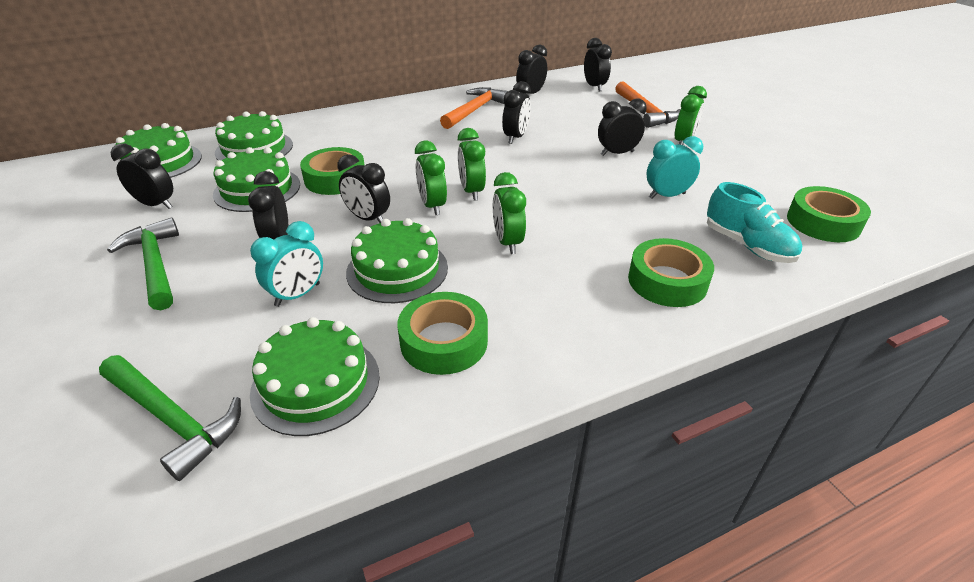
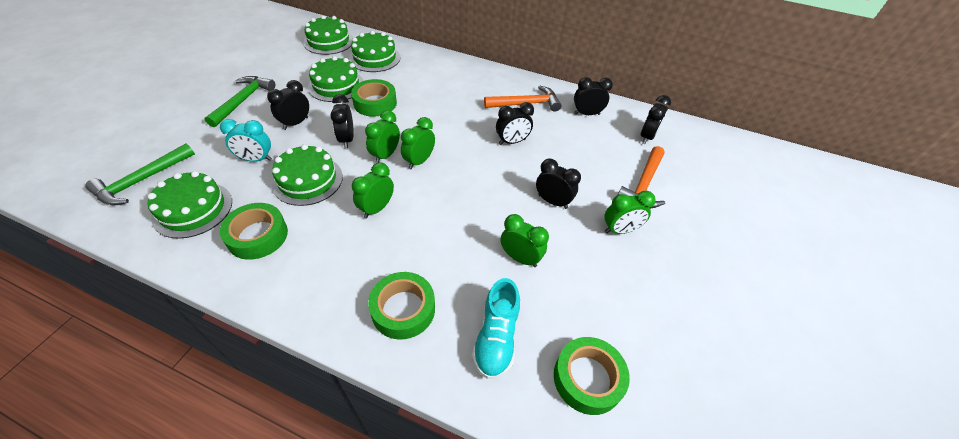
camera: 45 degrees right, 10 degrees up
green hammer [99,355,241,481] -> green hammer turned 45 degrees clockwise [85,143,195,205]
black clock [111,143,173,209] -> none
turquoise clock [646,136,703,199] -> green clock [500,214,549,267]

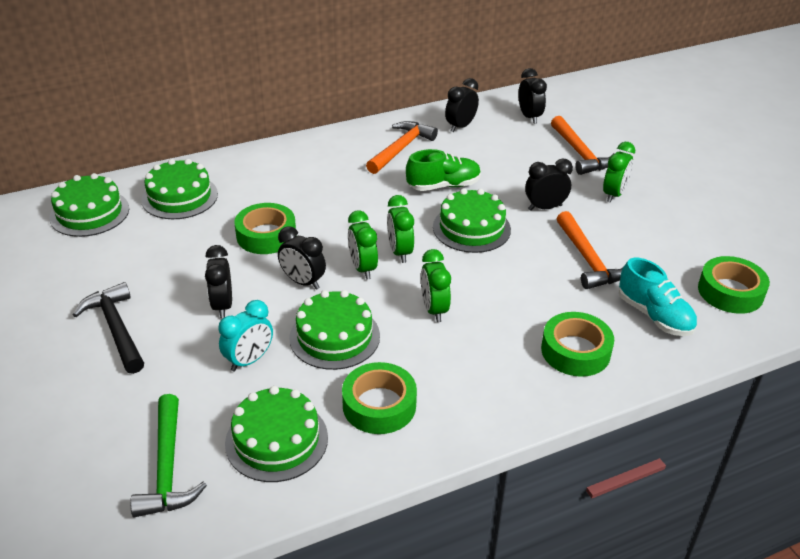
camera: 45 degrees left, 10 degrees down
green hammer [205,76,275,127] -> black hammer [73,282,144,374]
green cake [308,56,364,102] -> green cake moved to [433,188,511,253]
black clock [496,102,534,145] -> green shoe [406,149,481,191]
green clock [500,214,549,267] -> orange hammer [557,211,624,289]

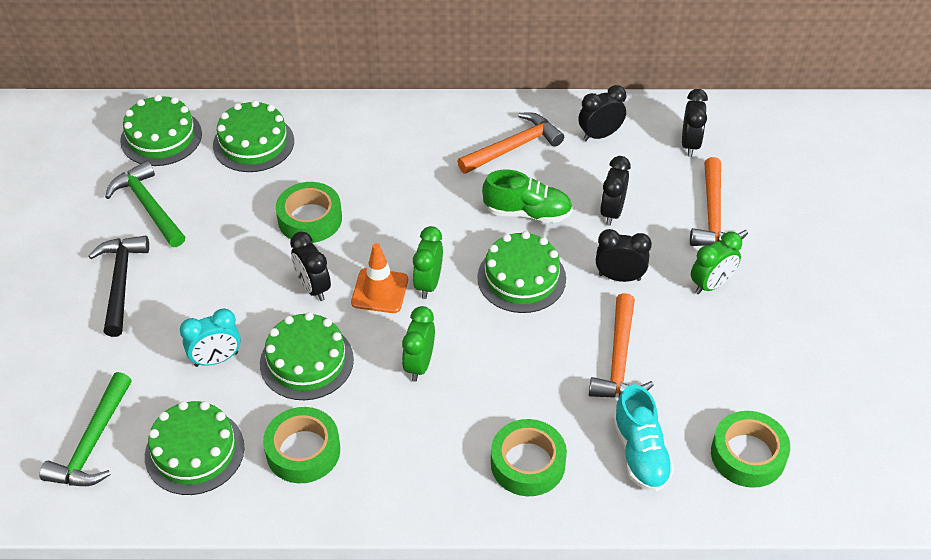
camera: 25 degrees right, 10 degrees up
black clock [205,245,232,318] -> black clock moved to [600,156,631,226]
green clock [348,210,378,279] -> orange traffic cone [351,243,408,313]
none -> green hammer [105,161,185,247]

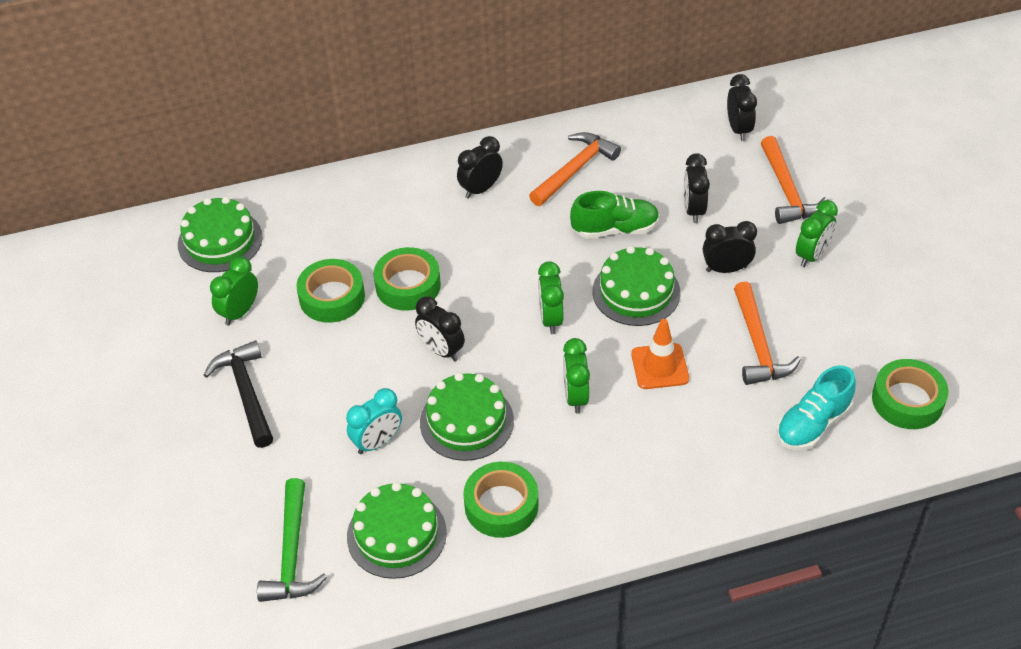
camera: 15 degrees left, 0 degrees up
green hammer [105,161,185,247] -> green clock [210,257,258,326]
green cake [213,100,294,172] -> none
orange traffic cone [351,243,408,313] -> orange traffic cone moved to [631,319,689,389]
green tape [491,419,567,496] -> green tape moved to [296,259,365,323]
black clock [578,85,626,141] -> black clock moved to [457,136,503,199]
turquoise shoe [613,385,674,492] -> turquoise shoe turned 75 degrees clockwise [776,365,856,451]

